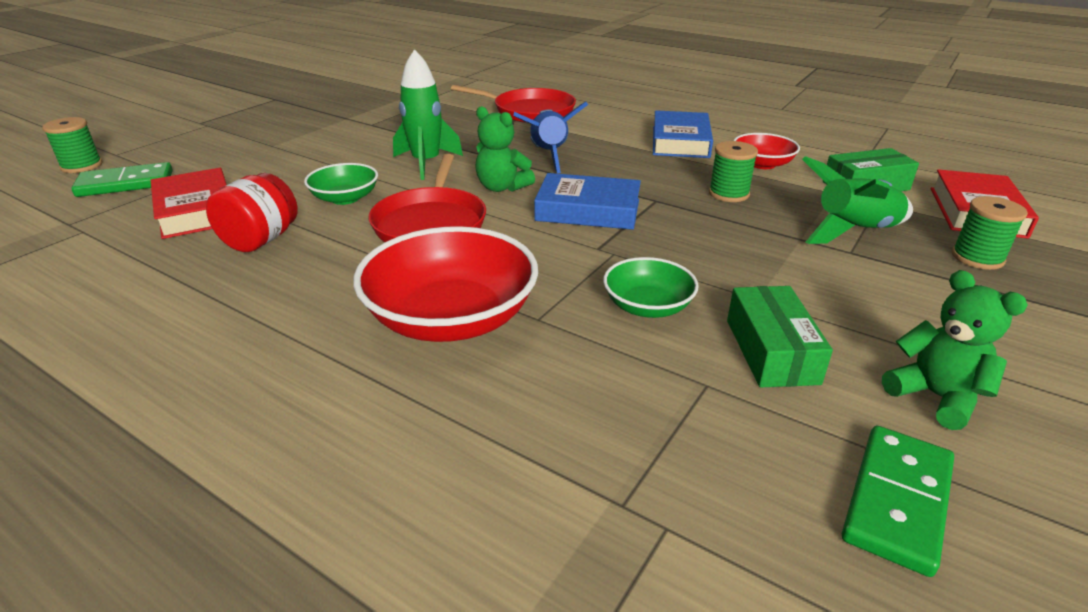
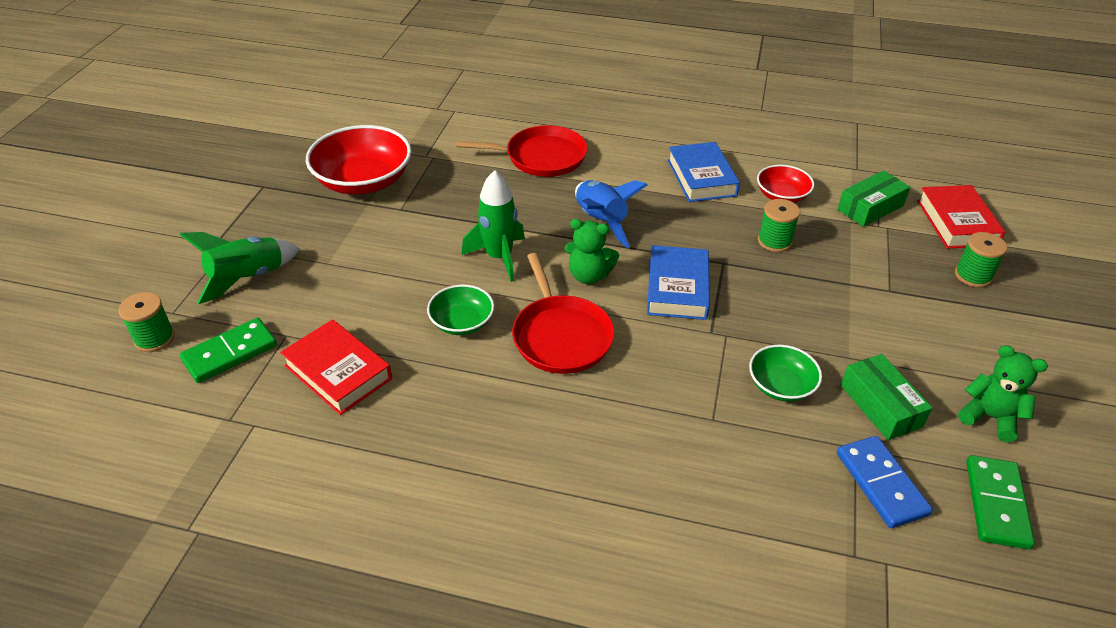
camera: 20 degrees left, 10 degrees up
red jar [206,173,298,252] -> none
red bowl [353,226,538,342] -> red bowl moved to [306,125,411,195]
blue book [534,173,641,230] -> blue book turned 75 degrees counterclockwise [647,245,710,320]
green rocket [802,156,913,244] -> green rocket moved to [180,232,300,304]
none -> blue domino [837,436,933,528]

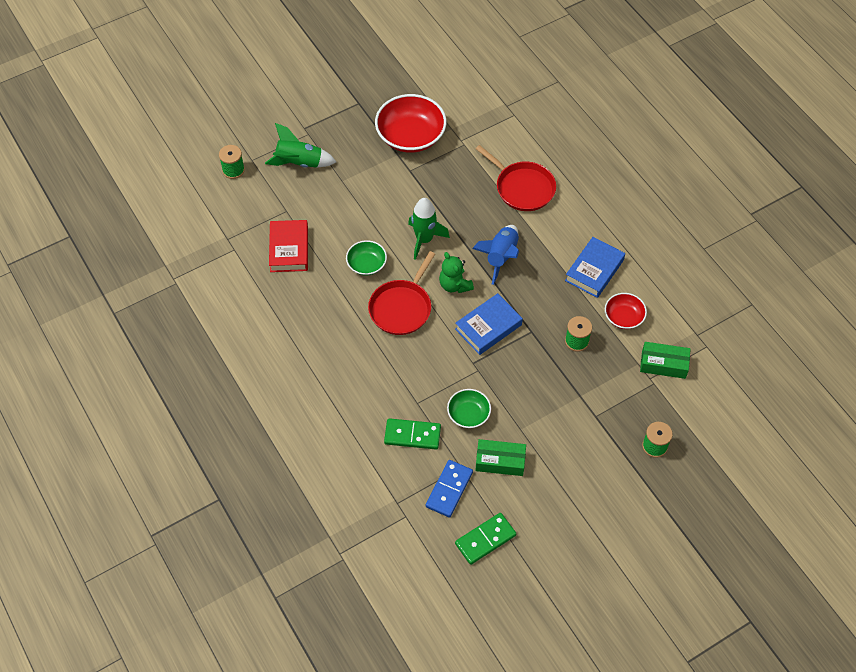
camera: 45 degrees right, 15 degrees up
green domino [180,318,277,383] -> green domino moved to [384,418,441,449]
green box [841,354,933,440] -> green box turned 75 degrees clockwise [475,439,526,476]
red book [917,185,1005,249] -> none
green teddy bear [958,345,1048,442] -> none

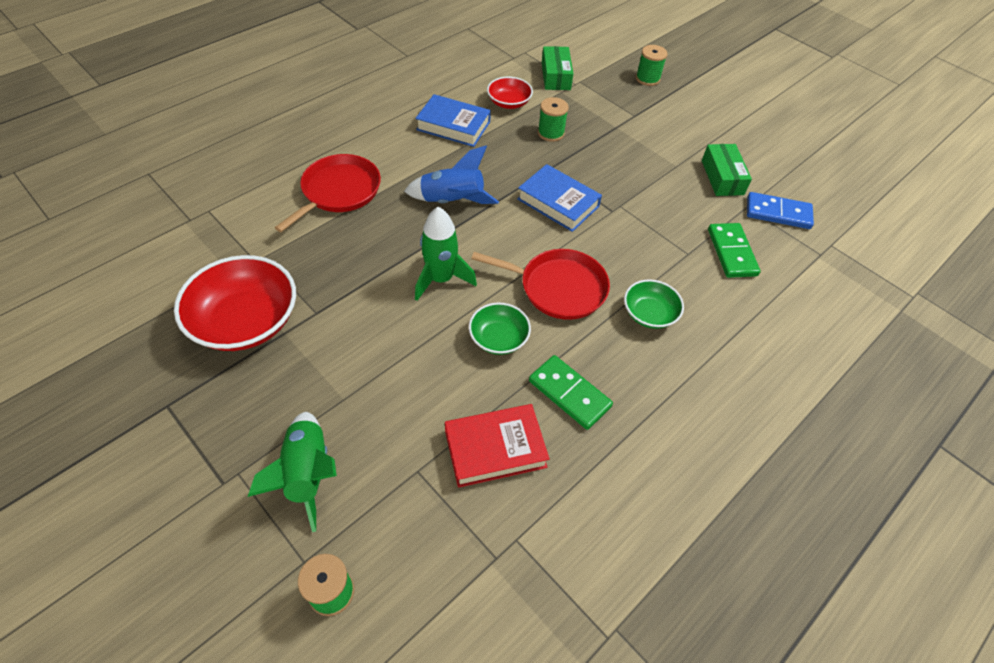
camera: 105 degrees left, 5 degrees down
green teddy bear [439,252,474,293] -> none
green bowl [447,389,491,428] -> green bowl moved to [624,279,684,329]
green domino [455,513,516,565] -> green domino moved to [529,355,613,430]

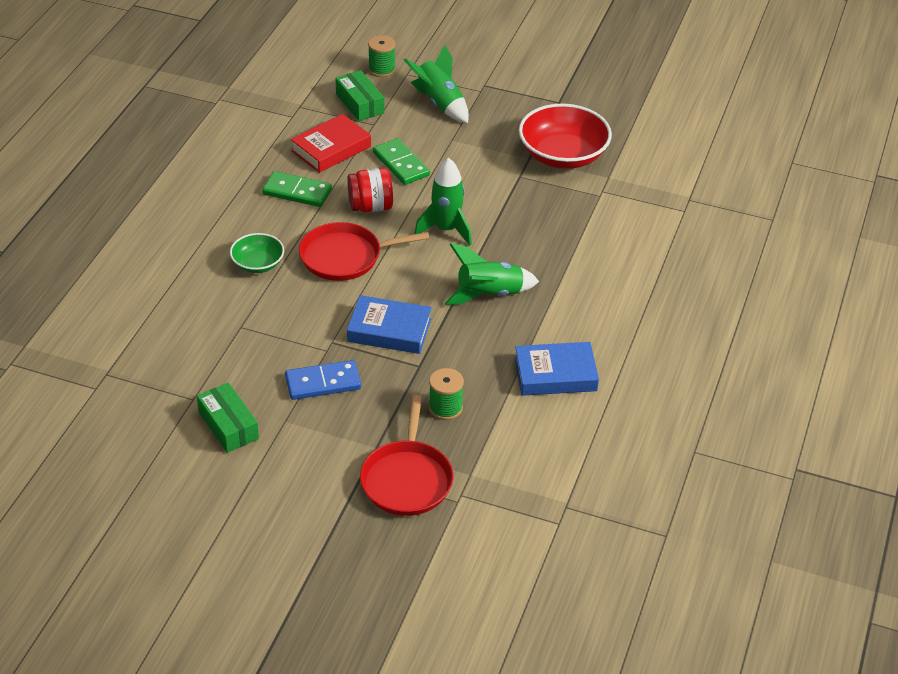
camera: 155 degrees right, 10 degrees down
red pan [275,154,381,232] -> red pan moved to [360,395,453,516]
blue rocket [404,146,499,204] -> green rocket [445,243,539,305]
green bowl [469,303,531,355] -> red jar [347,168,393,212]
red bowl [487,76,533,109] -> none
green box [542,46,573,90] -> green box moved to [336,70,385,121]
green spool [636,45,668,86] -> none
green domino [708,223,761,278] -> green domino moved to [373,138,430,185]
blue domino [747,192,814,229] -> blue domino moved to [285,360,361,400]

